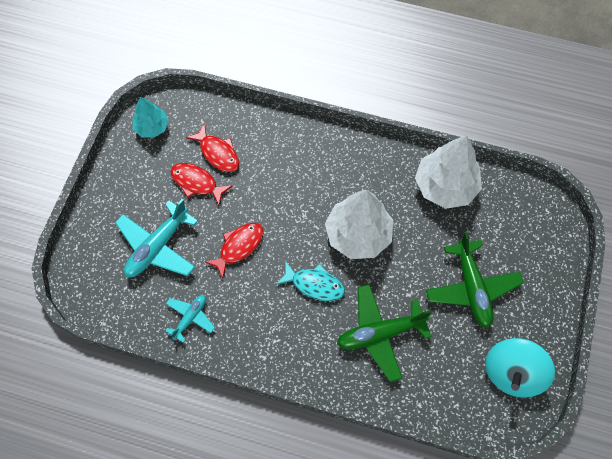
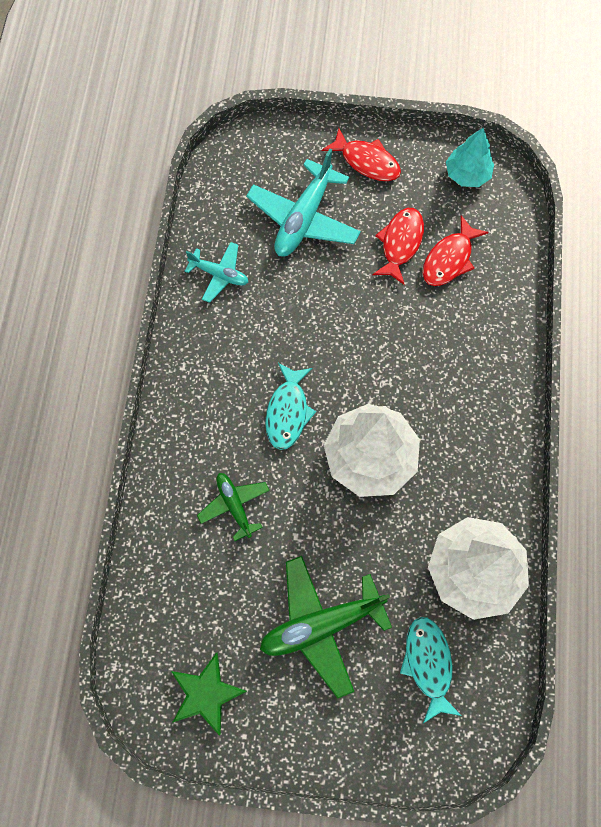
camera: 80 degrees right, 5 degrees up
turquoise plane [115,199,198,277] -> turquoise plane turned 90 degrees counterclockwise [246,149,361,257]
red fish [205,223,263,278] -> red fish moved to [322,128,401,181]
green plane [337,284,432,382] -> green plane [197,473,270,541], size x0.57
turquoise spinning top [485,338,555,398] -> green star [171,652,247,736]
none -> turquoise fish [400,617,462,723]

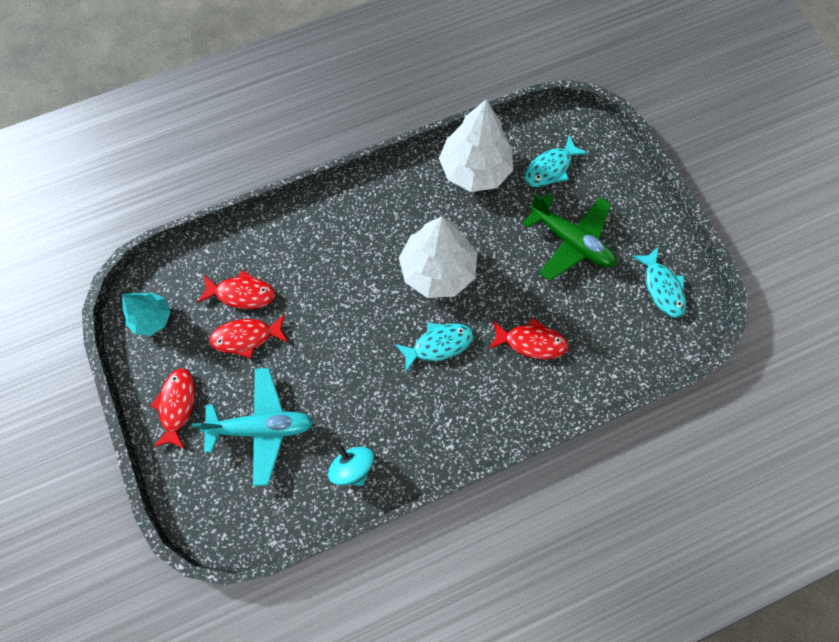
camera: 120 degrees left, 0 degrees up
green star [171,652,247,736] -> turquoise fish [632,246,686,318]
turquoise plane [185,242,248,303] -> turquoise spinning top [328,444,374,486]
green plane [197,473,270,541] -> red fish [489,318,568,359]

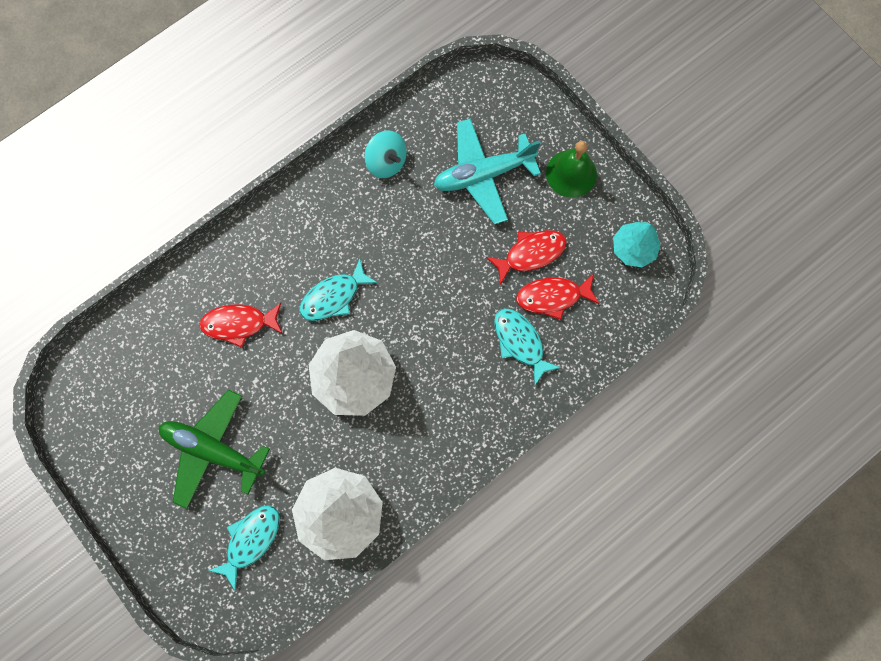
camera: 165 degrees right, 5 degrees up
red fish [150,368,195,449] -> green bell [546,141,597,198]
turquoise fish [632,246,686,318] -> turquoise fish moved to [494,308,561,385]

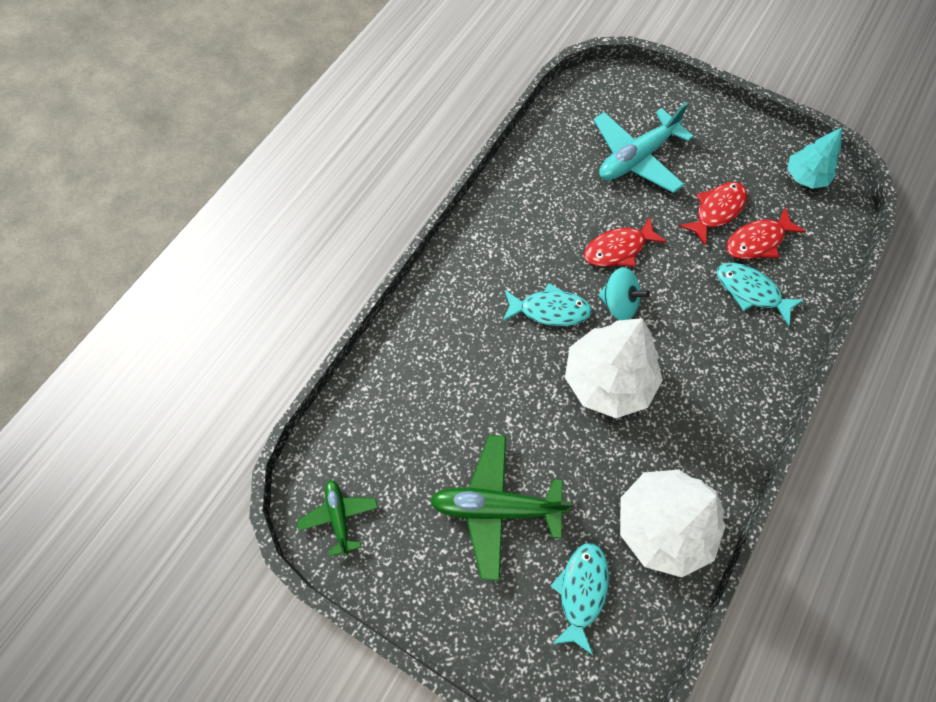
camera: 20 degrees left, 10 degrees down
red fish [199,303,283,348] -> red fish moved to [584,217,667,267]
turquoise fish [299,259,378,321] -> turquoise fish turned 120 degrees counterclockwise [503,283,592,326]
turquoise spinning top [364,130,407,178] -> turquoise spinning top moved to [599,267,650,320]
green bell [546,141,597,198] -> none
none -> green plane [297,480,378,557]

